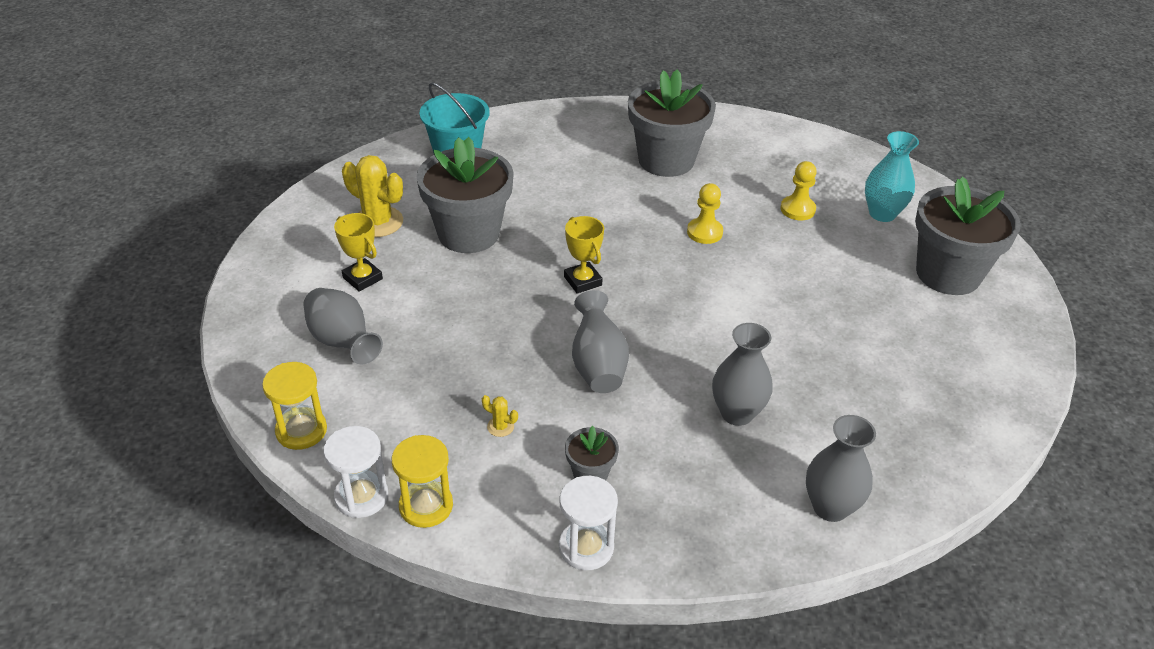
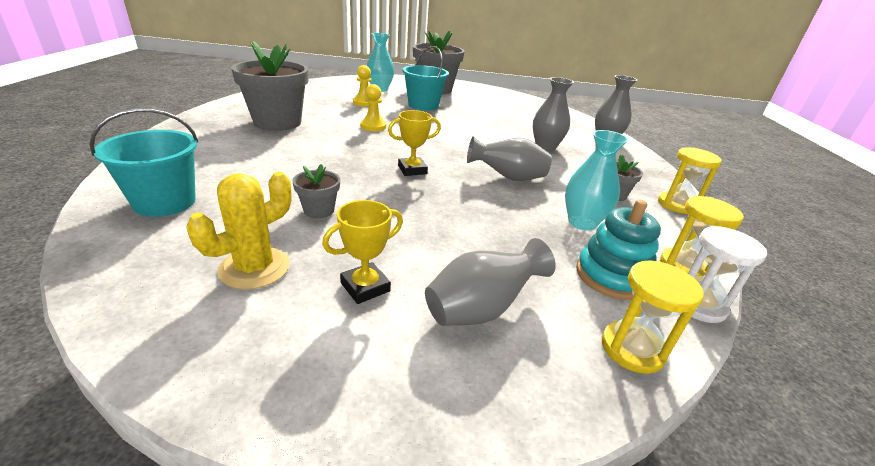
camera: 85 degrees left, 10 degrees down
grey flower pot [416,137,514,253] -> grey flower pot [292,164,340,218], size x0.45
yellow cactus [482,395,518,437] -> turquoise vase [565,130,629,231]
white hourglass [559,476,618,570] -> yellow hourglass [658,147,722,214]
none -> turquoise bucket [403,46,449,111]
none -> turquoise stacking toy [576,199,661,300]

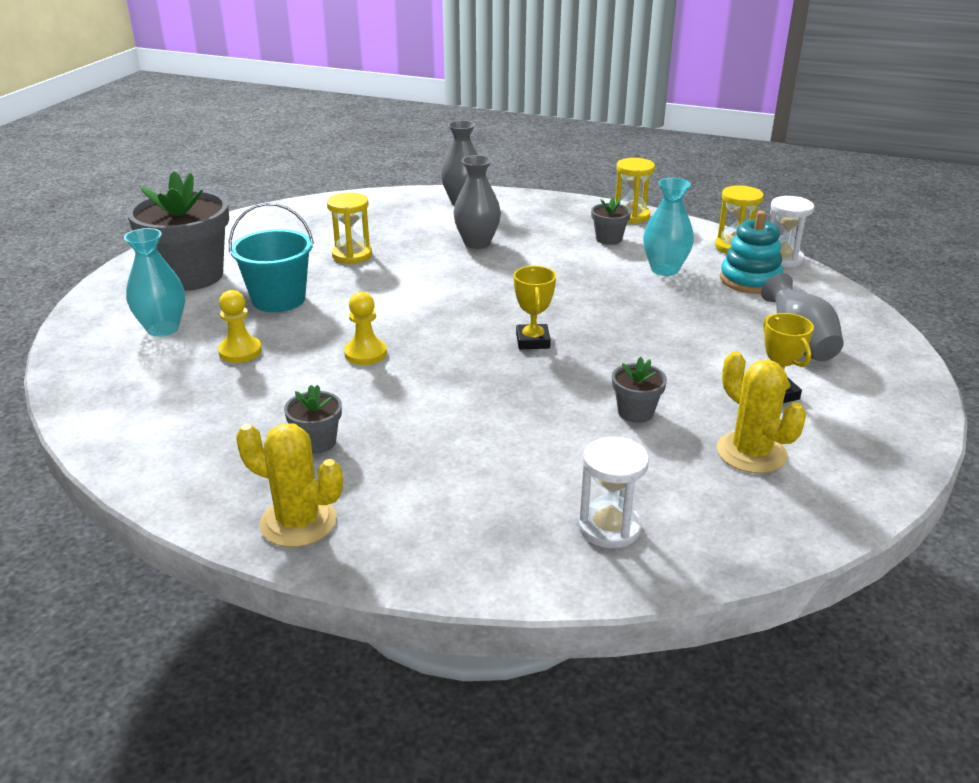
camera: 70 degrees left, 0 degrees up
turquoise bucket [89,108,198,217] -> white hourglass [578,437,649,548]
grey flower pot [231,41,309,131] -> grey flower pot [284,385,342,454], size x0.45
grey vase [467,136,552,181] -> none
yellow hourglass [602,261,704,374] -> yellow hourglass moved to [327,192,372,264]
none -> yellow cactus [236,424,343,547]

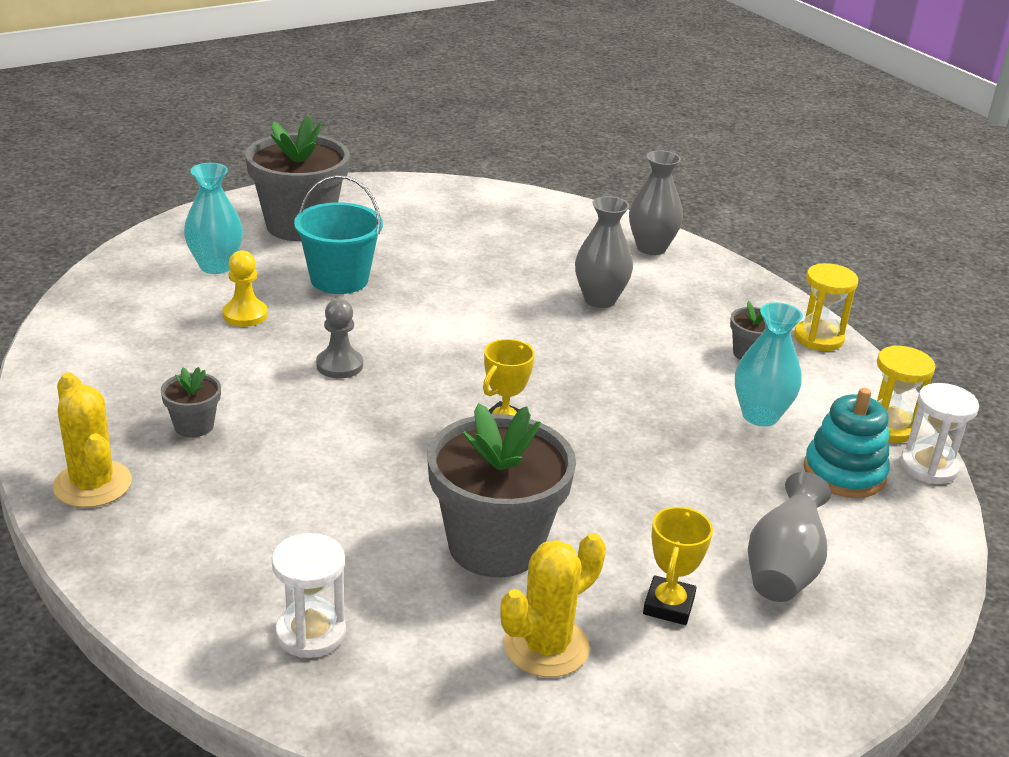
camera: 35 degrees right, 0 degrees up
yellow hourglass [327,192,372,264] -> none
yellow pawn [344,292,387,365] -> grey pawn [316,299,363,379]
grey flower pot [612,357,667,423] -> grey flower pot [427,403,576,577], size x2.21
yellow cactus [717,351,806,473] -> yellow cactus turned 45 degrees clockwise [500,533,606,677]

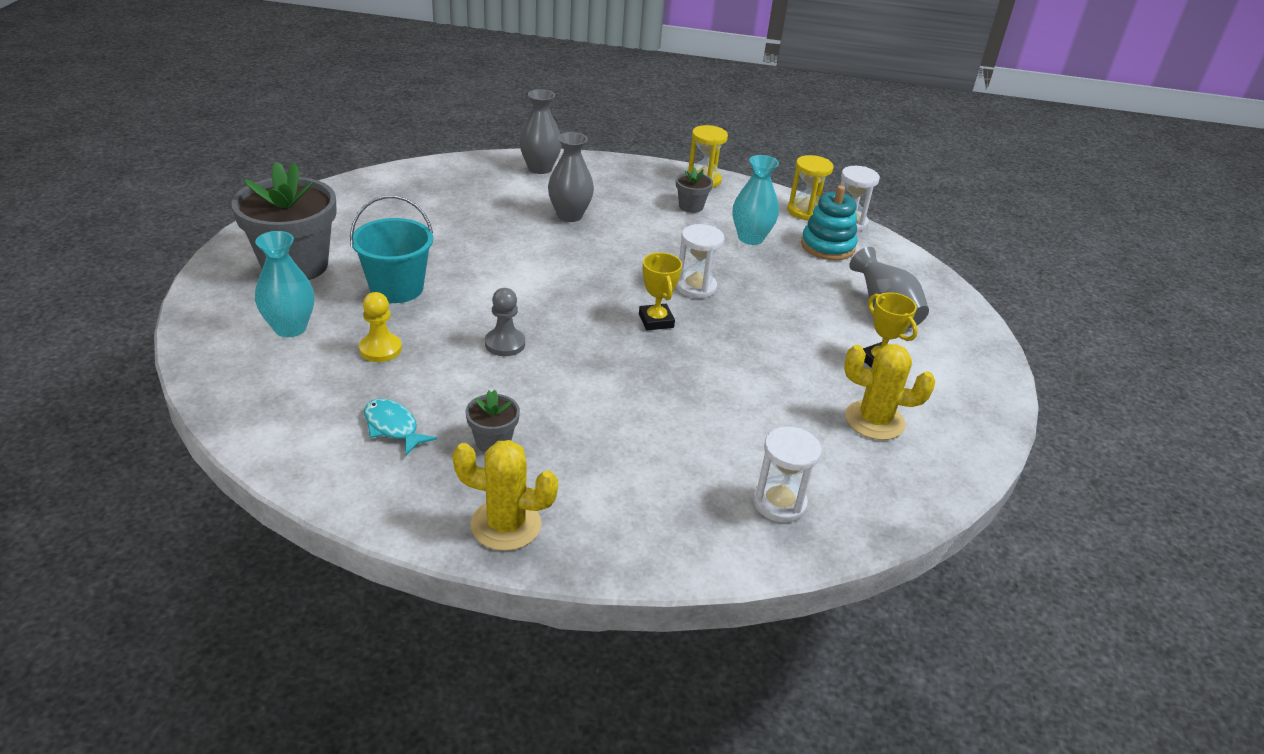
camera: 50 degrees left, 5 degrees up
grey flower pot [427,403,576,577] -> none
yellow cactus [500,533,606,677] -> yellow cactus turned 75 degrees counterclockwise [844,344,935,440]
none -> turquoise fish [364,399,437,456]
none -> white hourglass [676,224,725,298]

